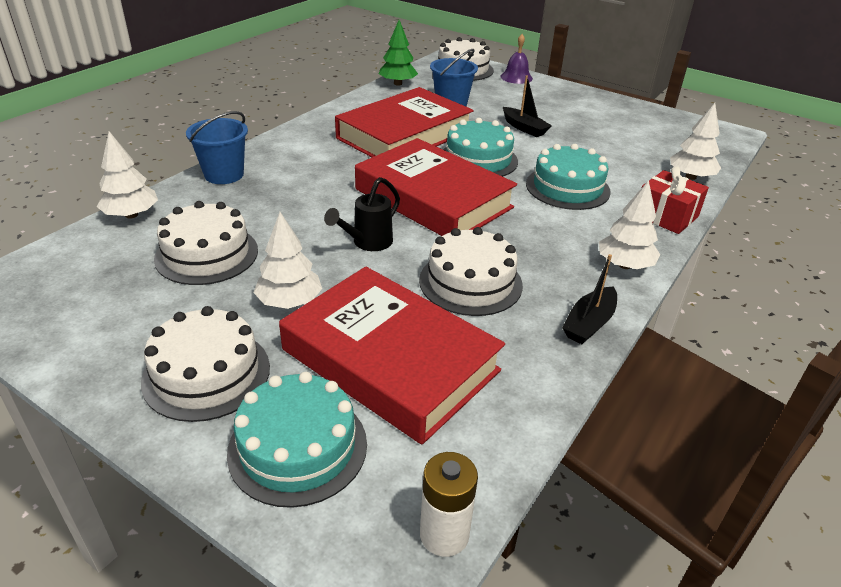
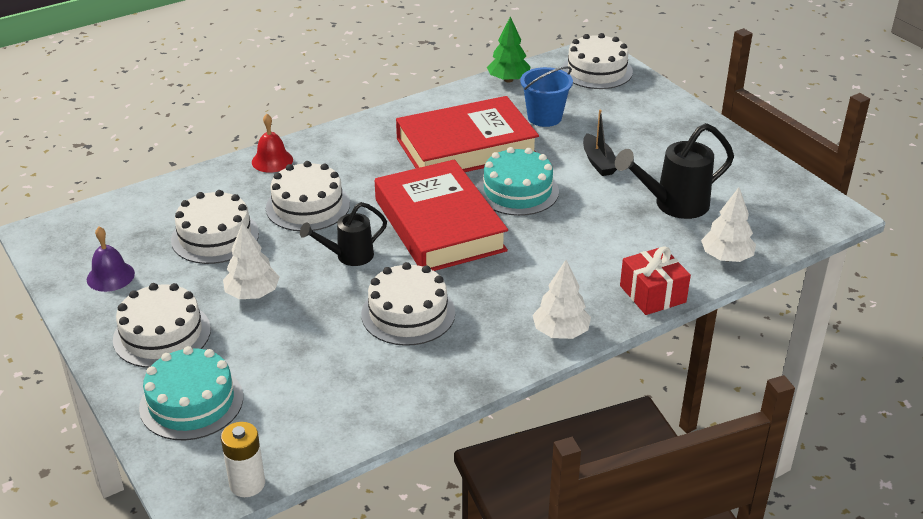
camera: 25 degrees right, 0 degrees up
white tree [97,131,158,218] -> none
blue bucket [186,111,248,184] -> red bell [252,114,293,173]
red book [279,267,505,444] -> none
purple bell [500,34,533,84] -> purple bell moved to [87,227,135,292]
turquoise cake [526,144,611,210] -> none
black boat [562,254,617,344] -> none
none -> white cake [266,161,350,231]
none -> black watering can [615,123,734,219]

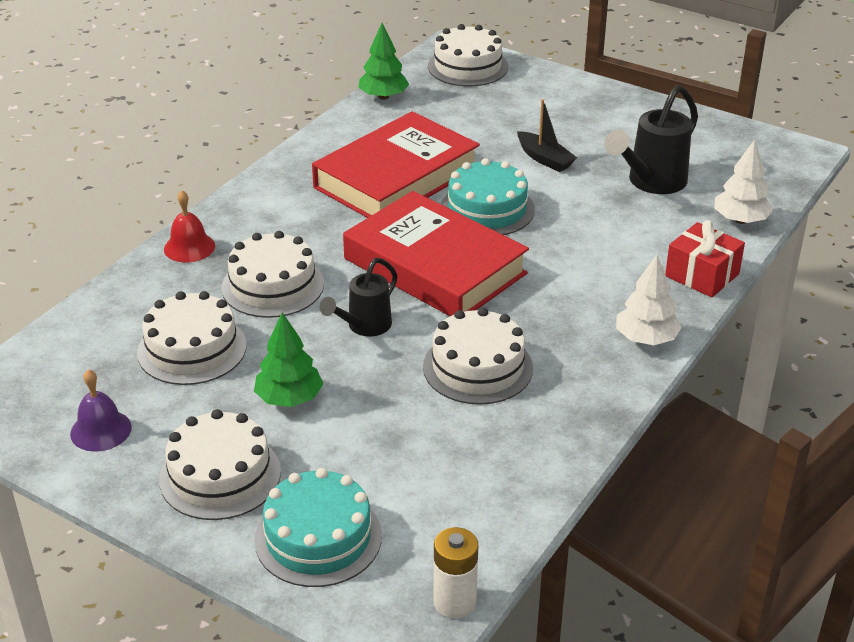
camera: 25 degrees left, 0 degrees up
white tree [223,222,280,299] -> green tree [254,312,323,407]
blue bucket [520,66,573,127] -> none

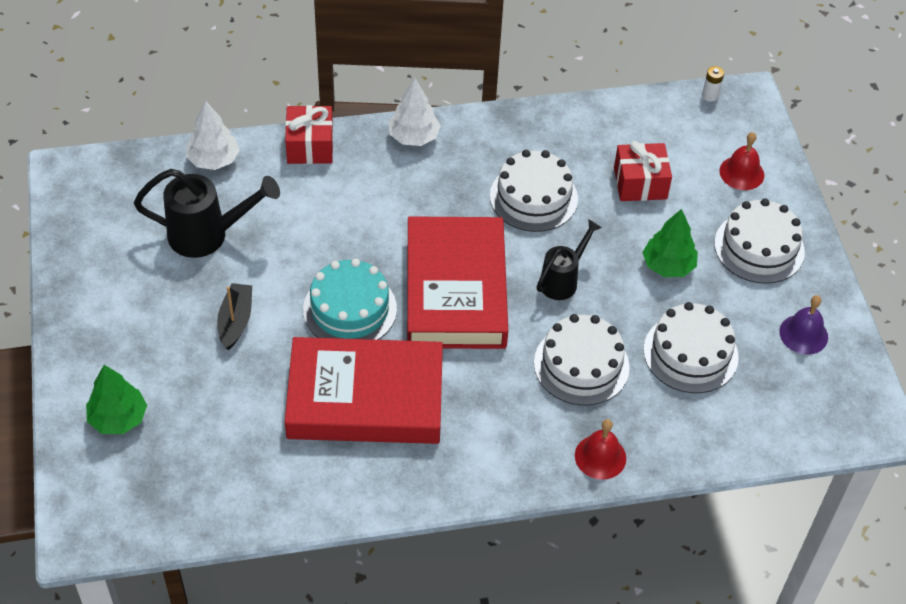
camera: 135 degrees left, 15 degrees up
turquoise cake [255,468,382,587] -> red bell [719,132,764,190]
black watering can [320,258,398,337] -> black watering can turned 45 degrees counterclockwise [537,219,602,300]
green tree [358,23,409,100] -> green tree moved to [86,365,147,434]
white cake [428,24,508,86] -> none
white battery [434,527,478,619] -> white battery [702,66,724,102], size x0.61
none -> red gift [614,141,672,201]

